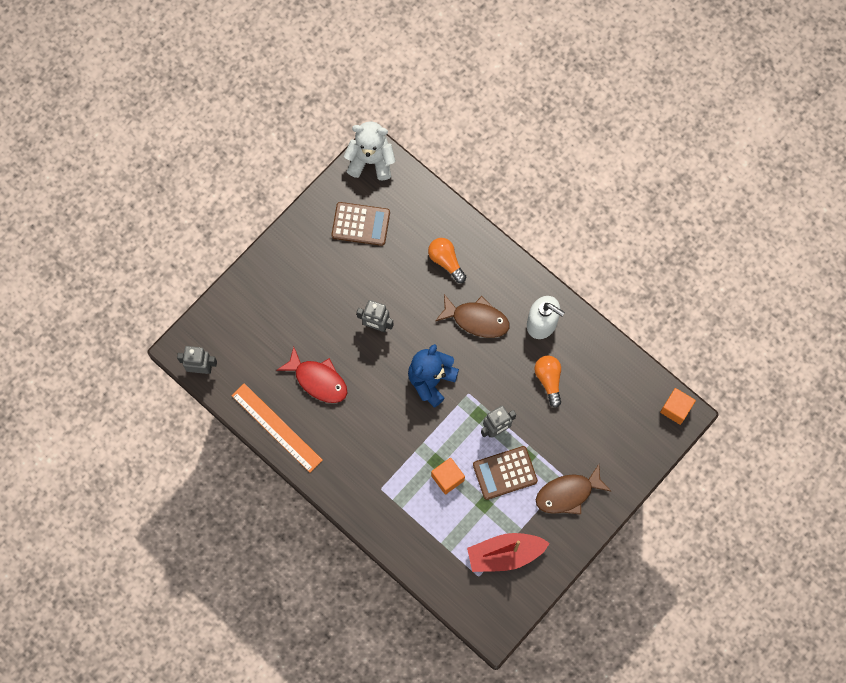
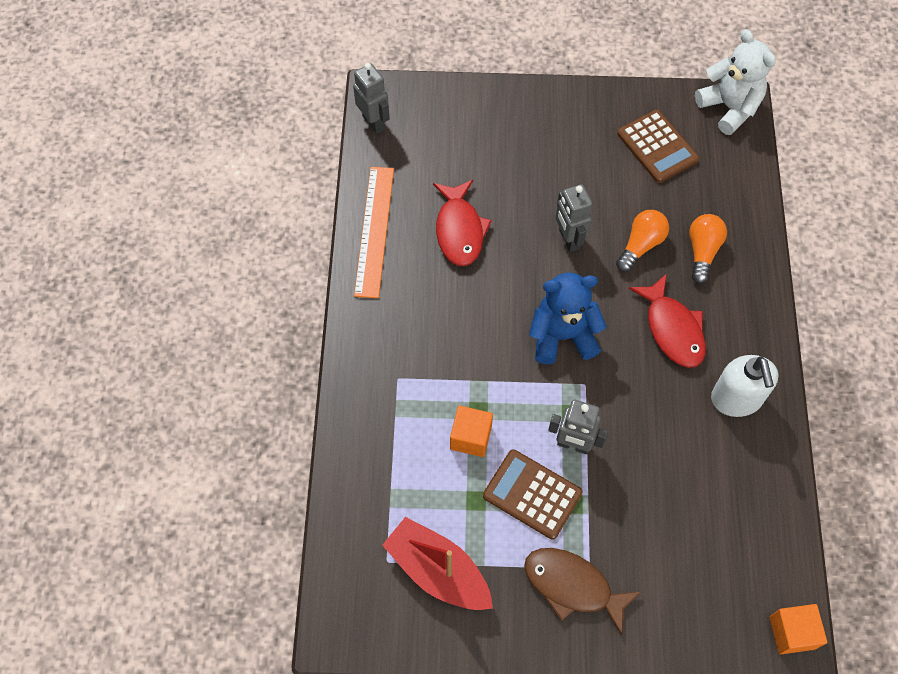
camera: 50 degrees right, 10 degrees down
brown fish [435,294,510,338] -> red fish [629,274,706,368]
orange light bulb [534,355,561,408] -> orange light bulb moved to [616,210,669,272]

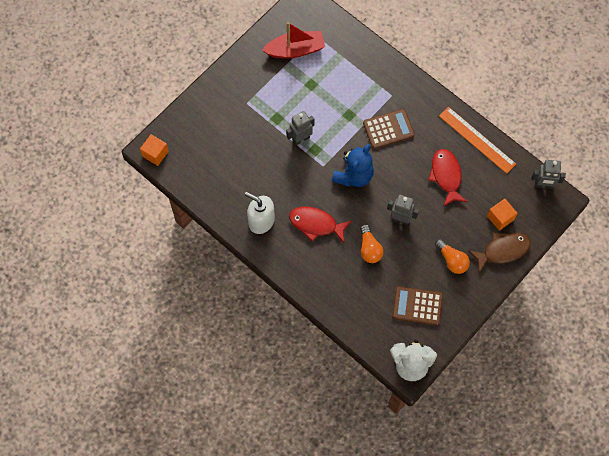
camera: 130 degrees right, 5 degrees up
red fish [433,180,492,266] -> red fish turned 45 degrees clockwise [428,149,467,206]
orange cube [450,405,493,457] -> orange cube moved to [487,199,518,231]
brown calculator [483,449,582,540] -> brown calculator moved to [363,109,415,149]
brown fish [524,548,642,635] -> brown fish moved to [468,232,531,273]
orange light bulb [689,214,727,284] -> orange light bulb moved to [435,239,470,274]

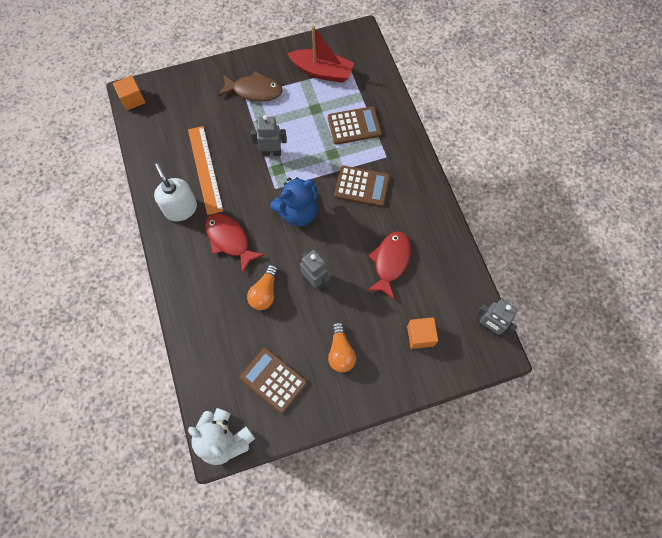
camera: 30 degrees right, 0 degrees up
orange ruler [439,107,516,174] -> orange ruler moved to [188,126,224,215]
brown fish [468,232,531,273] -> brown fish moved to [218,71,282,101]
none -> brown calculator [328,106,382,145]

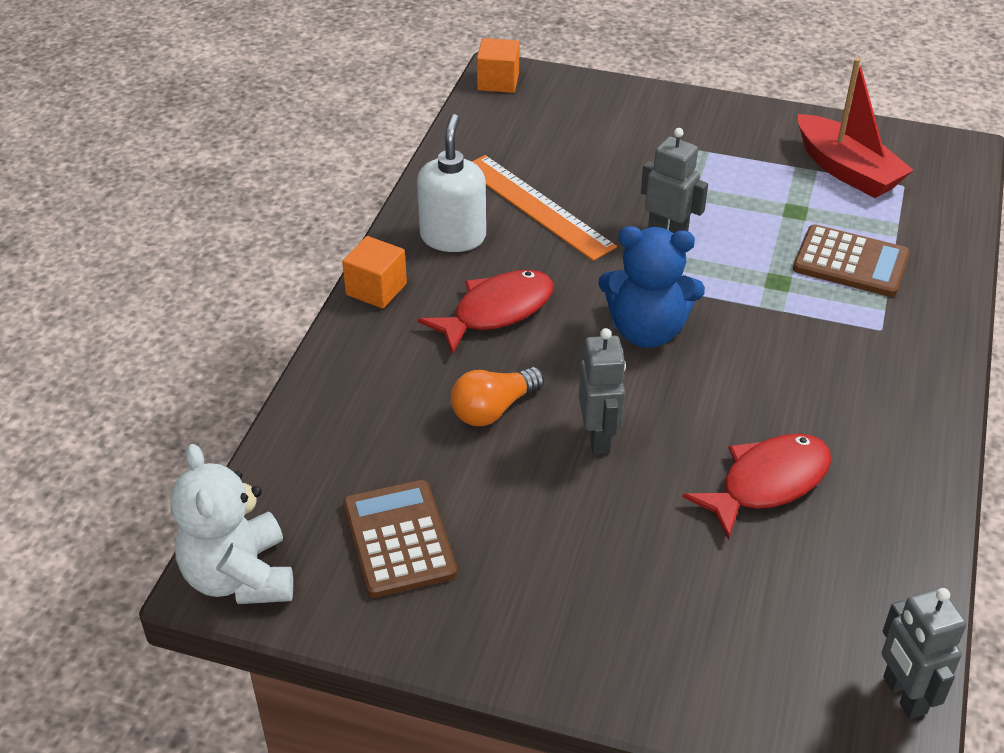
camera: 35 degrees right, 25 degrees down
orange ruler [188,126,224,215] -> orange ruler turned 60 degrees counterclockwise [472,155,617,261]
red fish [205,213,265,273] -> red fish turned 60 degrees clockwise [418,270,553,355]
brown fish [218,71,282,101] -> none
orange light bulb [328,322,356,372] -> none
brown calculator [334,165,390,207] -> none
orange cube [407,317,438,349] -> orange cube moved to [342,236,407,309]

